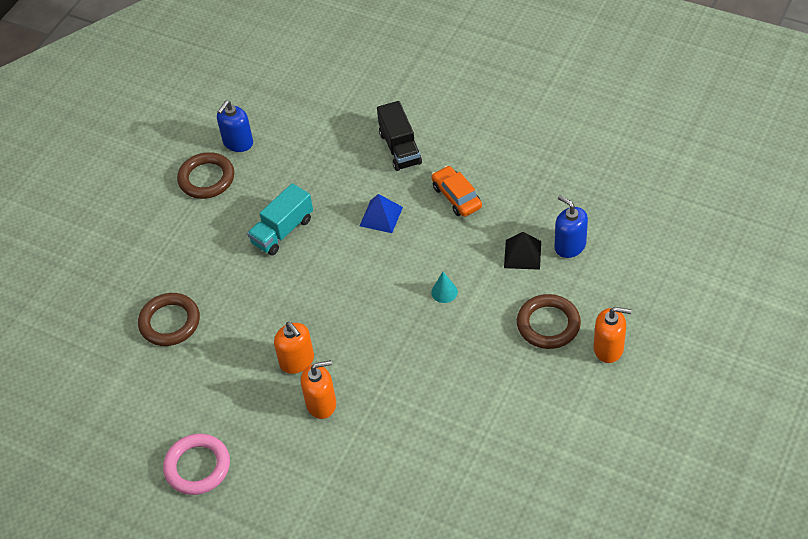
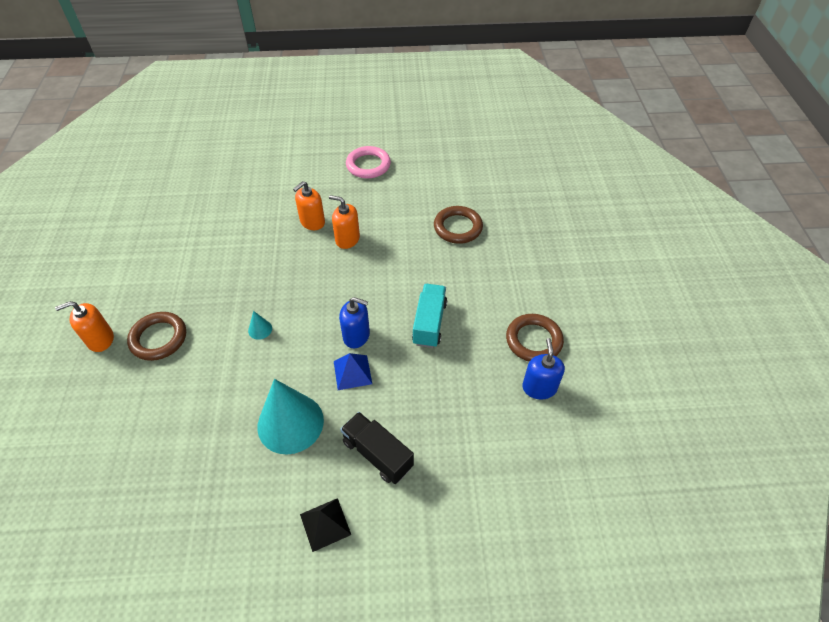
camera: 145 degrees right, 0 degrees up
orange car [431,166,482,217] -> turquoise cone [257,379,324,454]
black pyramid [504,232,541,270] -> black pyramid moved to [300,498,351,552]
blue soap dispenser [554,195,588,258] -> blue soap dispenser moved to [339,297,370,348]

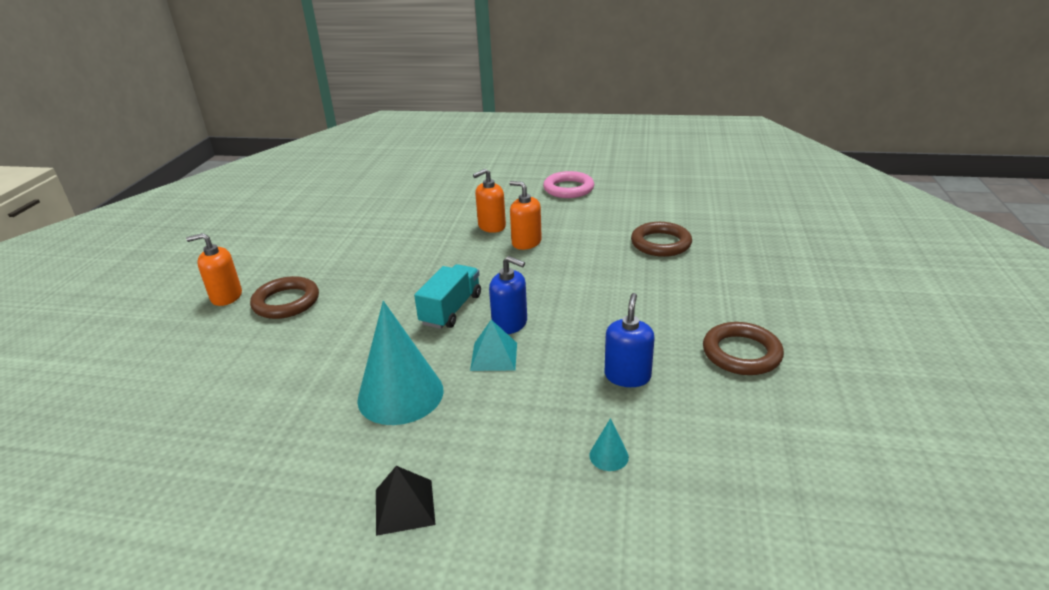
camera: 15 degrees right, 20 degrees down
turquoise cone [248,311,272,340] -> turquoise cone moved to [589,418,629,471]
blue pyramid [334,353,372,390] -> turquoise pyramid [470,320,517,371]
black truck [340,412,414,484] -> none
turquoise truck [412,284,447,348] -> turquoise truck moved to [414,264,481,329]
blue soap dispenser [522,338,565,400] -> blue soap dispenser moved to [605,293,655,387]

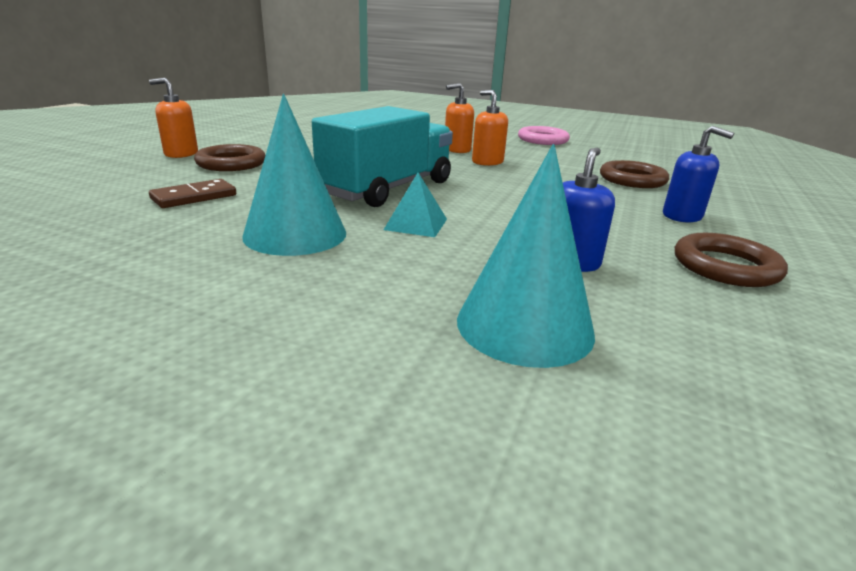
camera: 10 degrees right, 5 degrees down
black pyramid [376,466,436,536] -> none
turquoise truck [414,264,481,329] -> turquoise truck [312,106,453,207], size x1.70
blue soap dispenser [489,256,527,334] -> blue soap dispenser moved to [663,126,734,222]
turquoise cone [589,418,629,471] -> turquoise cone [457,144,595,368], size x2.48
none -> brown domino [149,179,236,208]

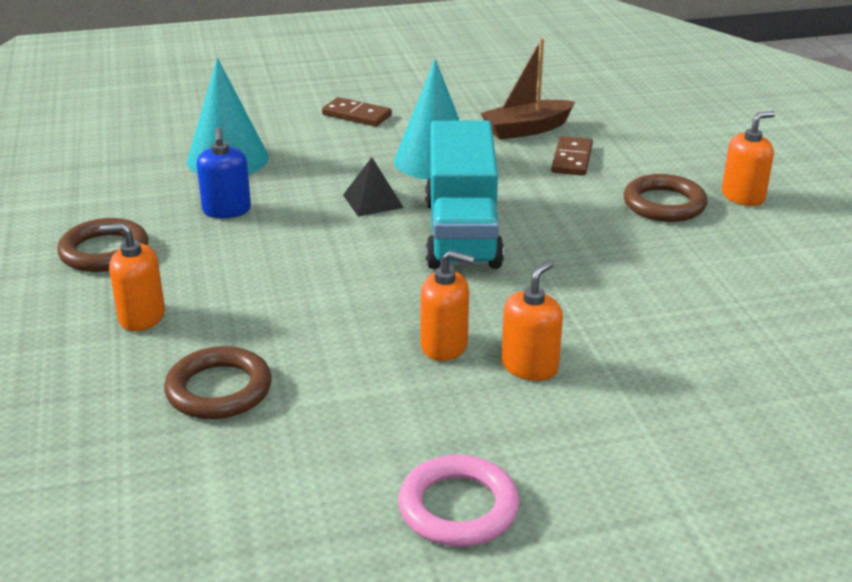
camera: 145 degrees right, 5 degrees up
turquoise pyramid [384,172,447,237] -> black pyramid [343,157,404,217]
blue soap dispenser [663,126,734,222] -> orange soap dispenser [99,223,165,331]
none -> brown domino [322,97,392,127]
none -> brown boat [480,38,575,140]

